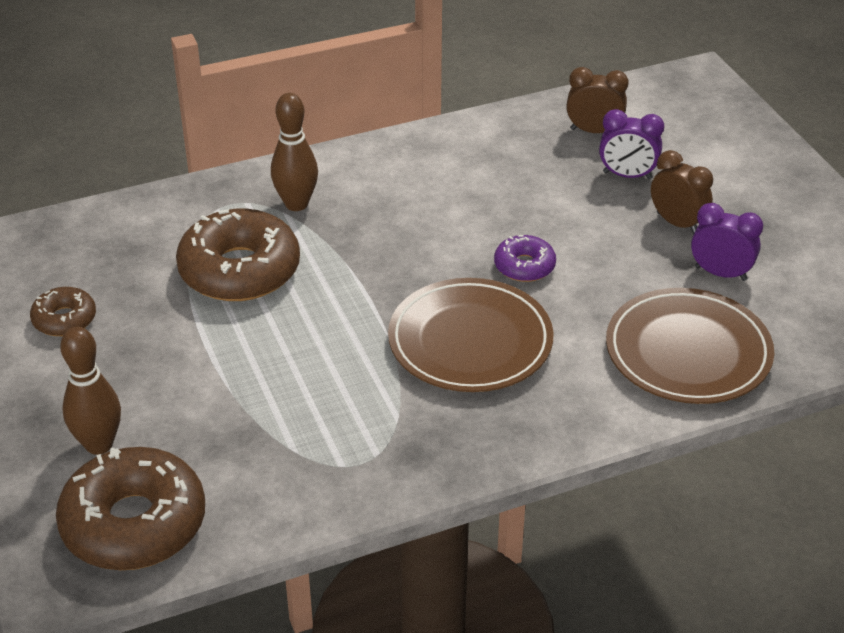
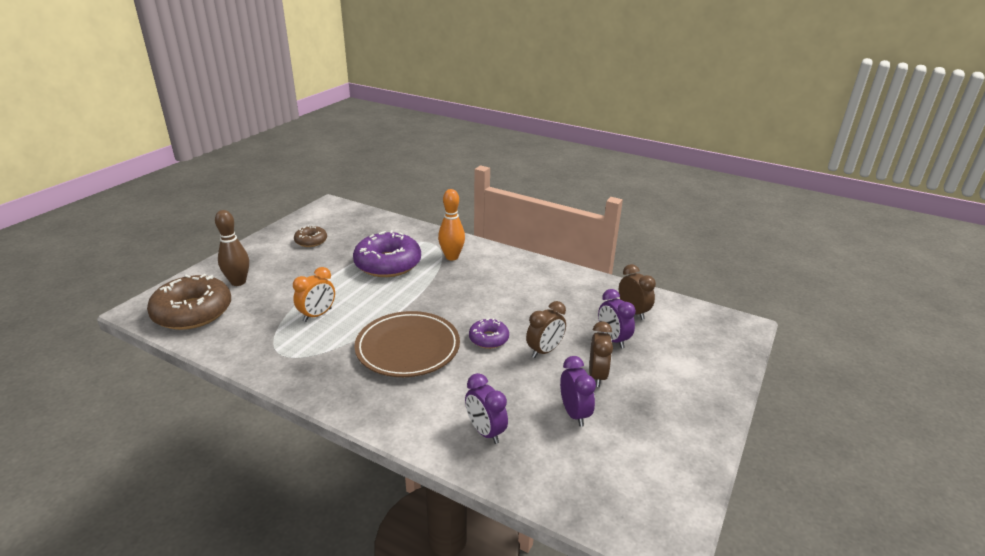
camera: 50 degrees right, 10 degrees down
brown donut [176,209,300,301] -> purple donut [353,230,421,277]
brown bowling pin [271,93,318,211] -> orange bowling pin [438,189,465,261]
brown plate [606,288,774,404] -> purple clock [465,373,508,444]
none -> orange clock [293,267,335,322]
none -> brown clock [526,301,566,358]

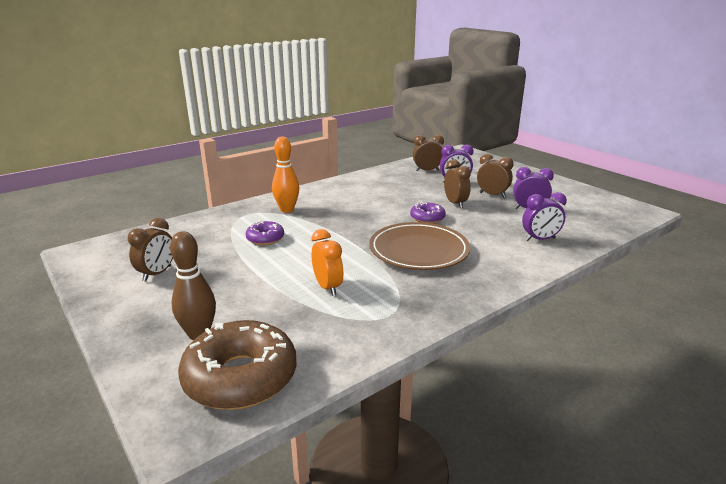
camera: 65 degrees left, 5 degrees down
brown donut [294,225,327,247] -> brown clock [128,218,173,282]
purple donut [353,230,421,277] -> purple donut [246,221,284,245], size x0.51

